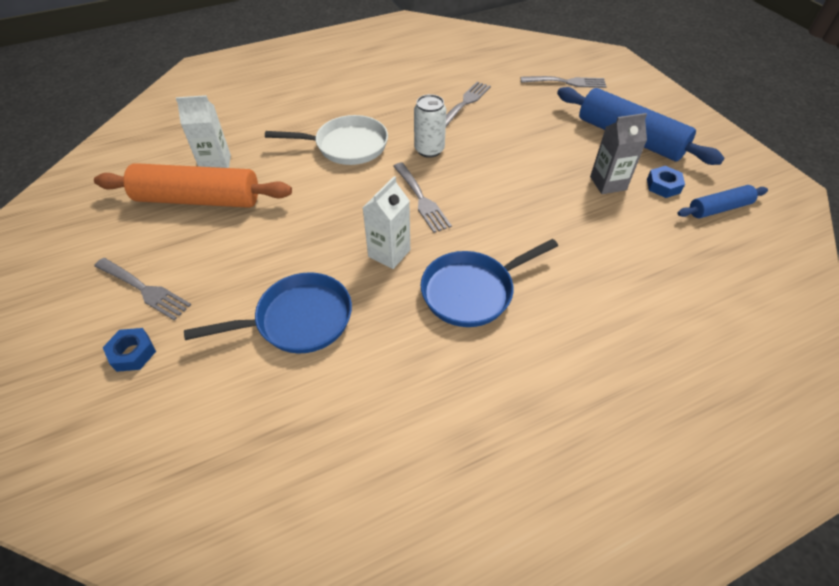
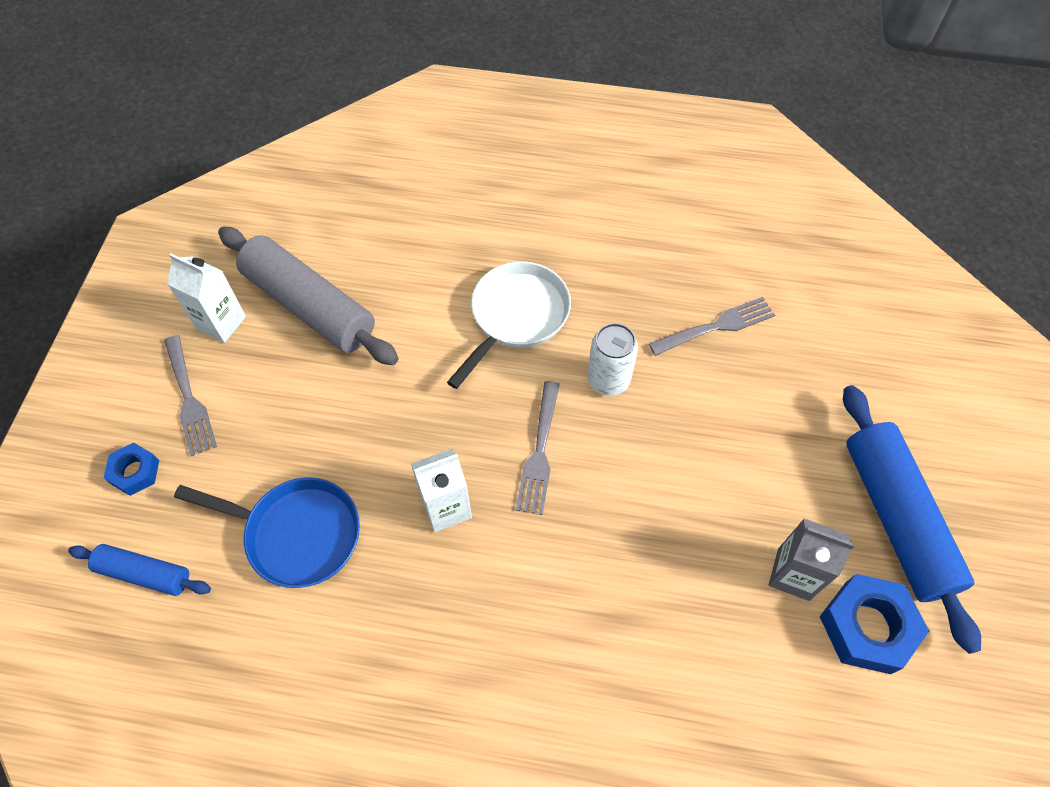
camera: 35 degrees right, 10 degrees up
orange rolling pin [94,163,292,208] -> grey rolling pin [218,226,399,365]
white carton [176,95,231,168] -> white carton moved to [167,253,246,343]
white pan [265,115,388,165] -> white pan turned 90 degrees counterclockwise [447,261,571,389]
blue pan [421,239,558,327] -> none
grey fork [521,76,607,88] -> none
blue nut [647,166,685,198] -> blue nut [820,574,929,674], size x1.73
blue rolling pin [677,185,768,218] -> blue rolling pin moved to [68,544,211,596]

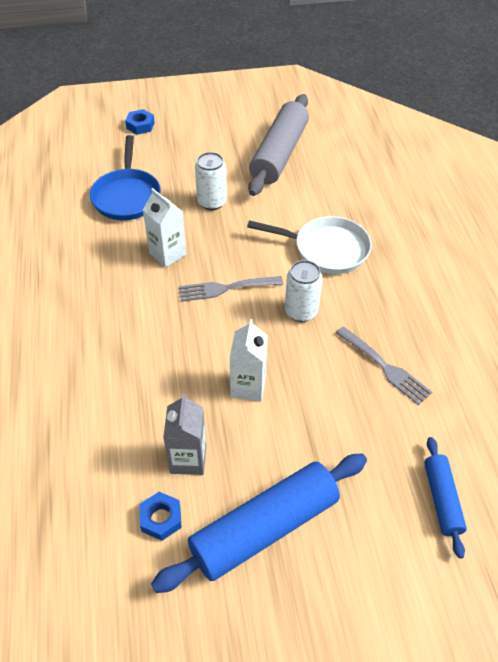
camera: 70 degrees right, 10 degrees down
blue rolling pin [68,544,211,596] -> blue rolling pin moved to [424,437,467,559]
grey fork [164,335,217,456] -> none
white carton [167,253,246,343] -> white carton moved to [230,319,268,401]
blue nut [820,574,929,674] -> blue nut [140,492,182,541], size x0.58
none -> white can [195,152,227,210]

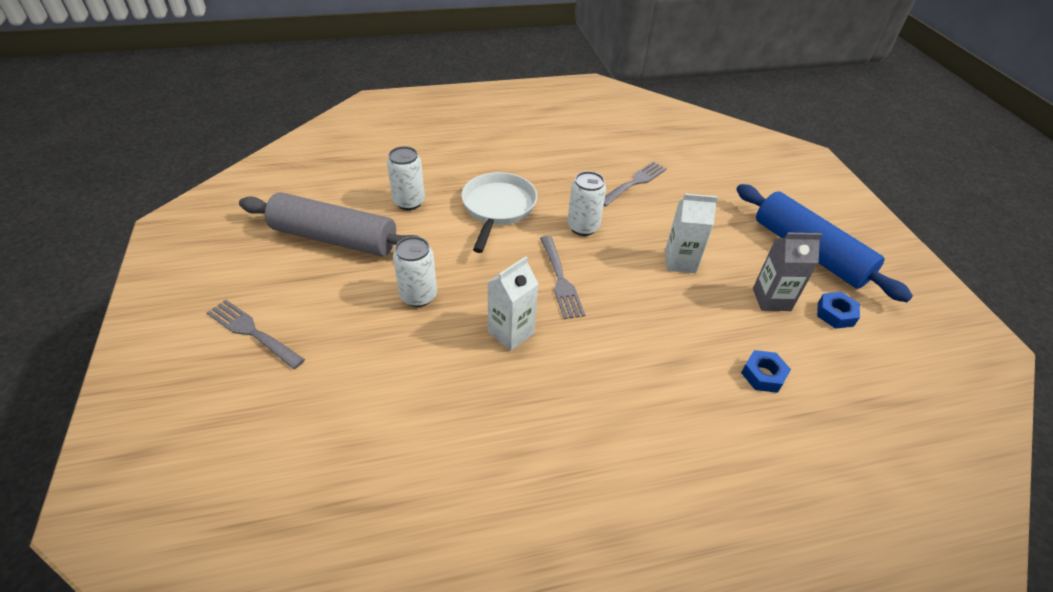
camera: 95 degrees left, 5 degrees down
blue pan [90,135,161,220] -> none
blue nut [125,109,155,135] -> blue nut moved to [741,350,791,393]
blue rolling pin [424,437,467,559] -> none
none -> grey fork [207,300,305,369]
none -> white can [387,146,425,210]

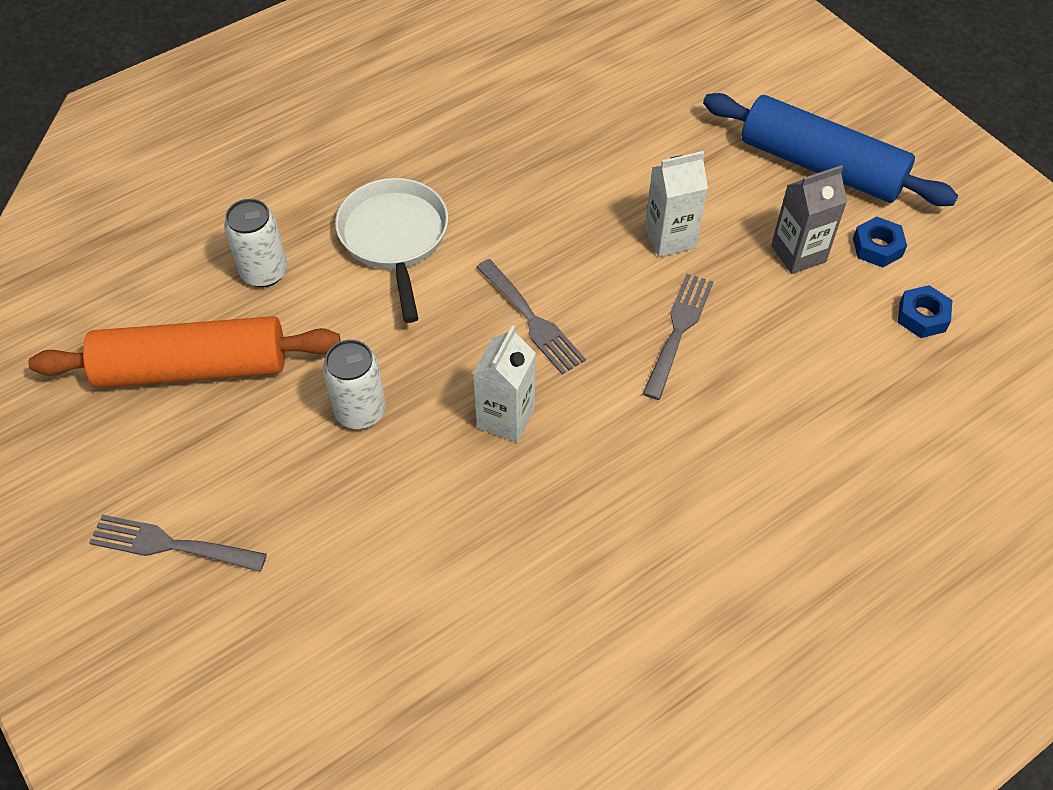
camera: 20 degrees left, 10 degrees up
grey rolling pin [239,192,419,256] -> orange rolling pin [28,316,341,388]
white can [567,171,606,236] -> none
grey fork [604,161,667,207] -> grey fork moved to [643,274,713,400]
blue nut [741,350,791,393] -> blue nut moved to [898,285,952,338]

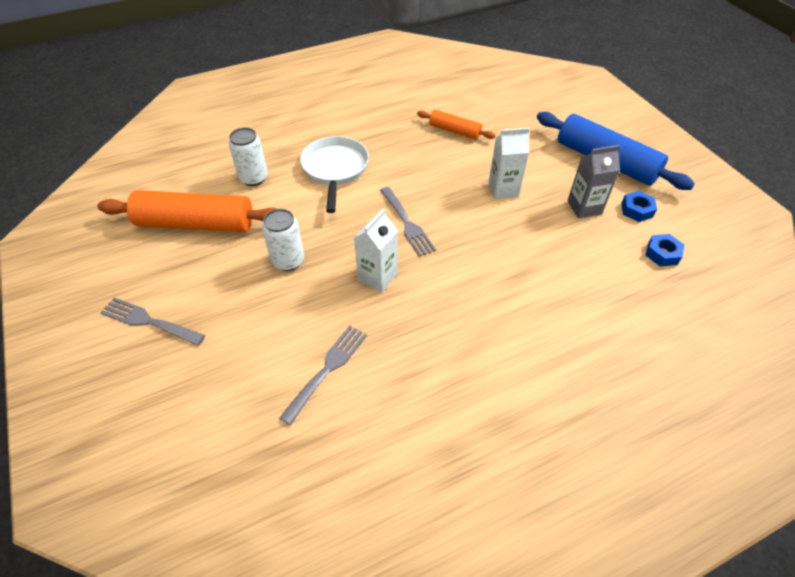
camera: 10 degrees right, 5 degrees down
grey fork [643,274,713,400] -> grey fork moved to [280,325,367,425]
none -> orange rolling pin [417,110,496,139]

